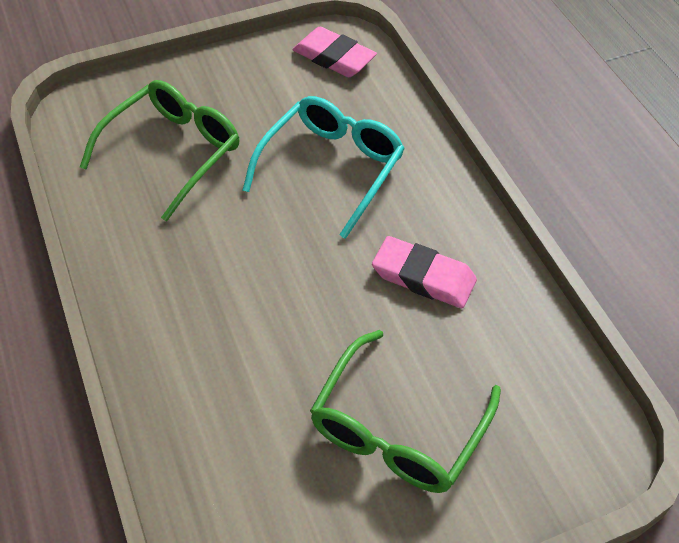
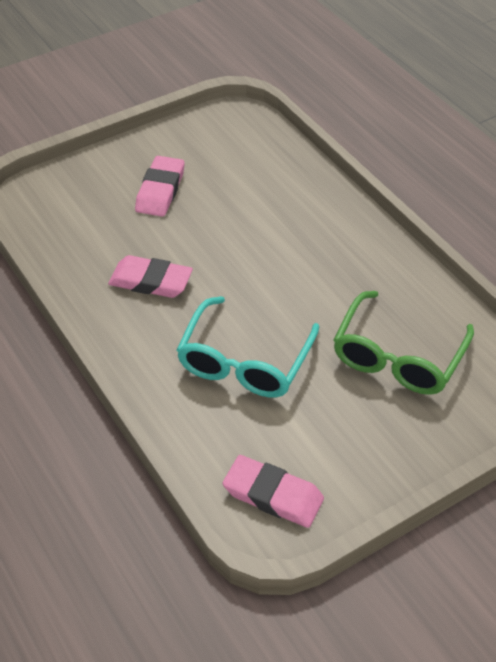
camera: 170 degrees right, 5 degrees down
green glasses [310,330,501,493] -> pink eraser [135,156,185,217]

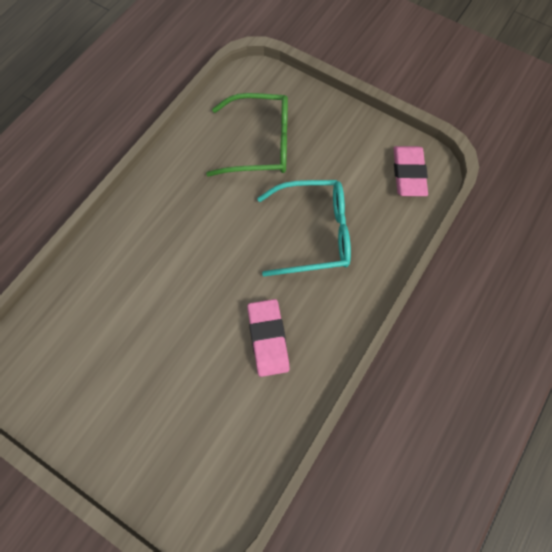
camera: 115 degrees left, 20 degrees up
pink eraser [135,156,185,217] -> none

